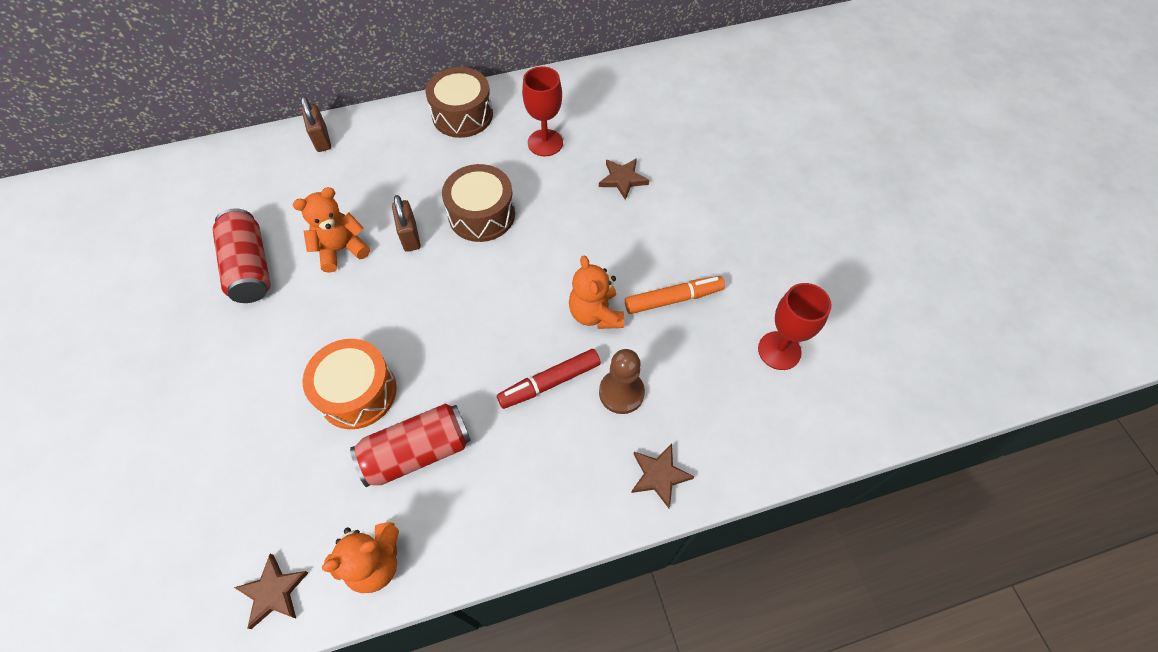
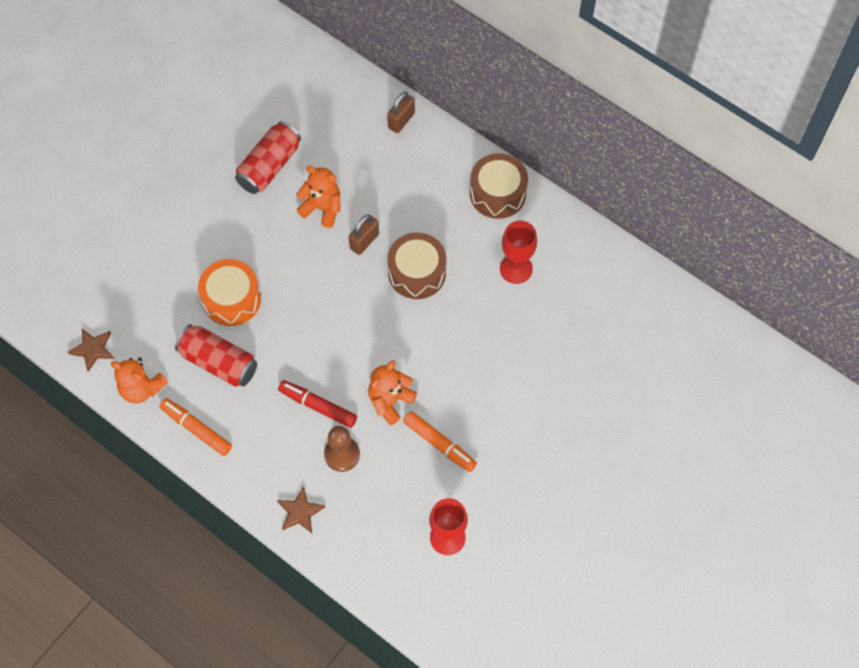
camera: 55 degrees right, 5 degrees up
brown star [599,158,649,200] -> none
none -> orange marker [159,398,232,456]

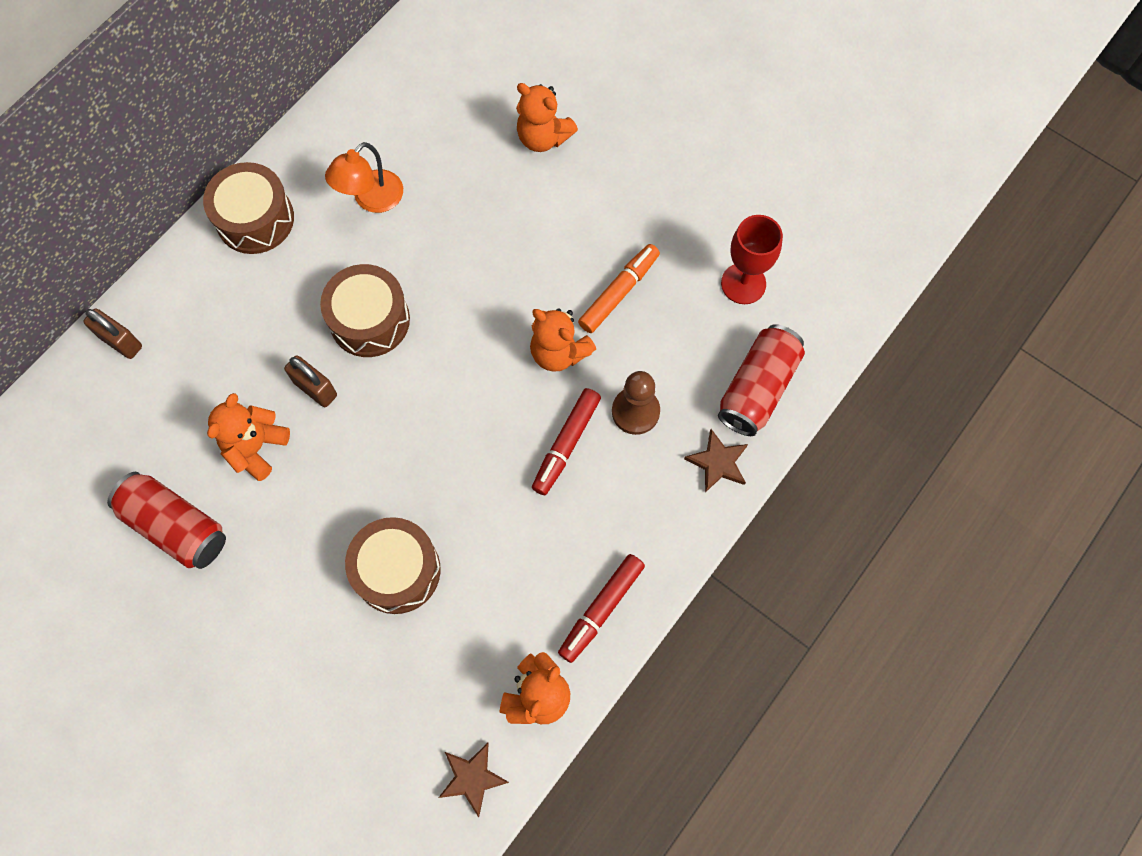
camera: 90 degrees left, 5 degrees up
orange marker [159,398,232,456] -> red marker [558,554,645,663]
red can [175,324,257,387] -> red can moved to [718,324,805,436]
orange drum [198,259,261,326] -> brown drum [345,517,441,614]
red goblet [500,221,537,284] -> orange lamp [325,142,403,213]
none -> orange teddy bear [516,83,578,152]

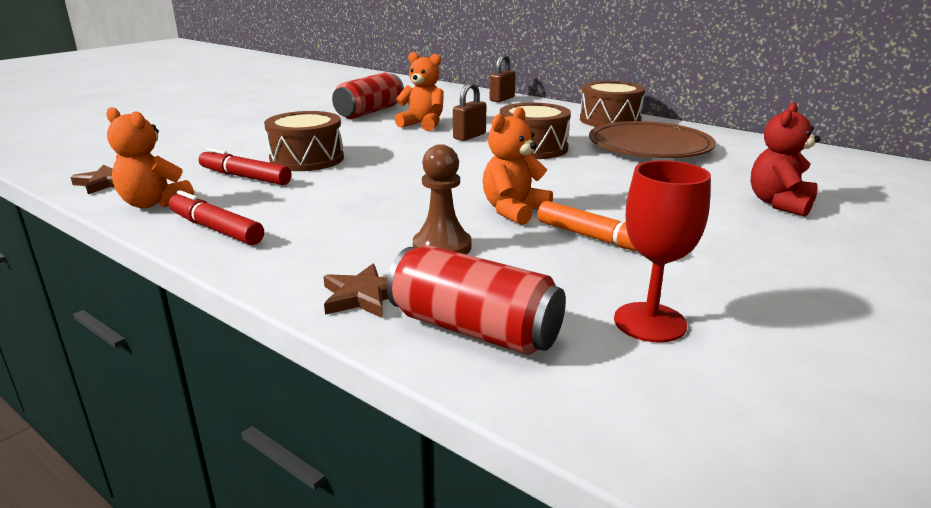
camera: 90 degrees right, 45 degrees down
orange lamp [325,142,403,213] -> brown plate [589,121,716,158]
orange teddy bear [516,83,578,152] -> red teddy bear [751,102,821,217]
red marker [532,388,601,495] -> red marker moved to [199,148,292,185]

